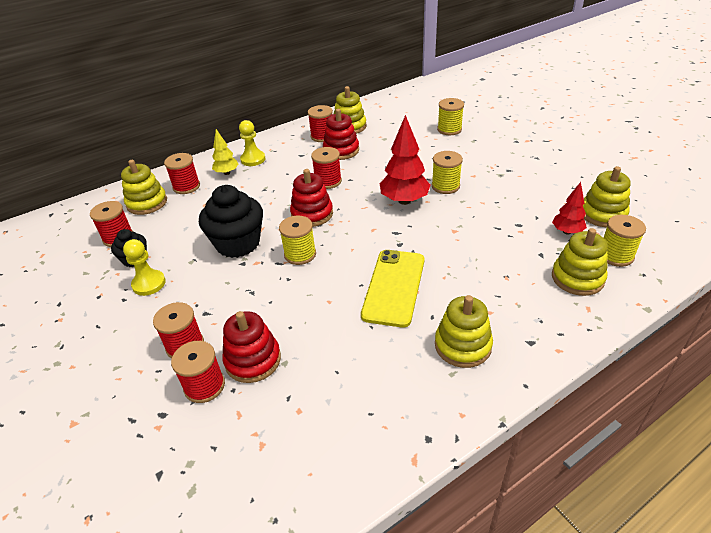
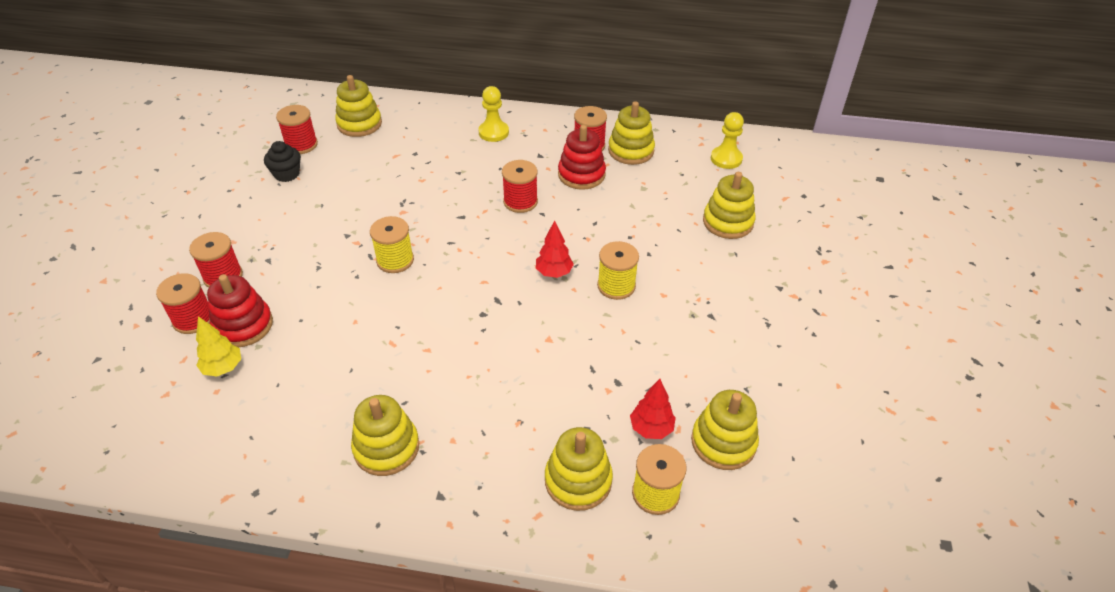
camera: 40 degrees right, 5 degrees up
yellow pawn [123,239,166,296] -> yellow pawn moved to [711,112,744,169]
red spool [164,153,200,194] -> none
black cupcake [199,185,263,258] -> none
yellow tree [212,129,239,175] -> yellow tree moved to [196,316,241,377]
red stacking toy [290,169,333,227] -> none
yellow phone [361,250,424,328] -> none
red tree [380,115,431,205] -> red tree [536,221,574,278], size x0.58
yellow spool [437,98,464,135] -> yellow stacking toy [703,172,756,239]

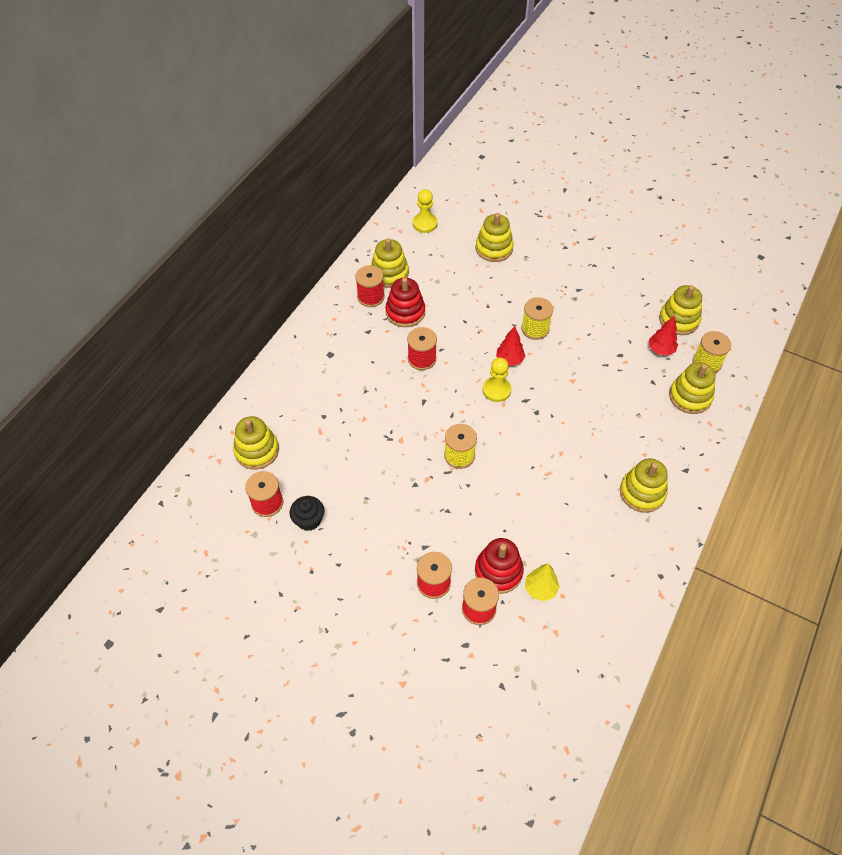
camera: 70 degrees left, 10 degrees up
yellow pawn [478,86,509,142] -> yellow pawn moved to [483,357,511,402]

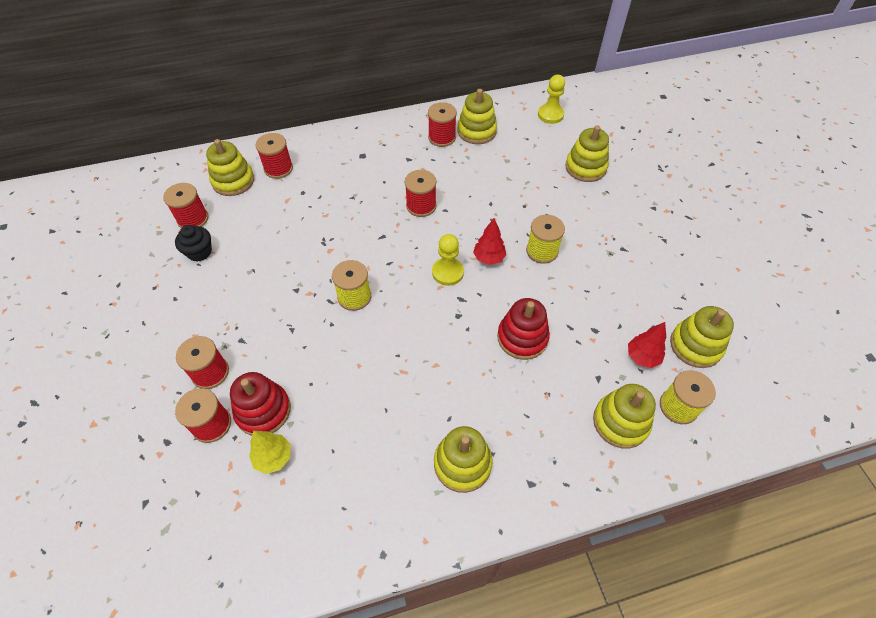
camera: 45 degrees right, 0 degrees up
red stacking toy [385,278,425,327] -> red stacking toy moved to [497,298,550,360]
none -> red spool [255,133,293,179]

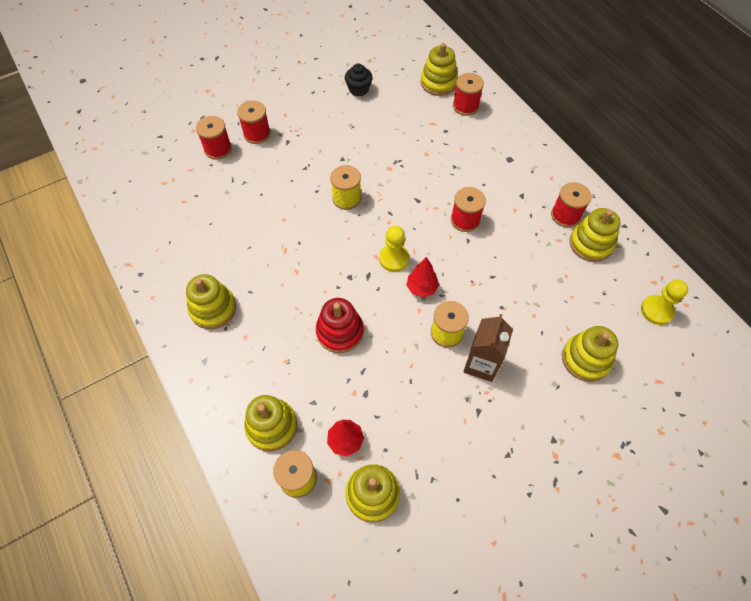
camera: 75 degrees right, 5 degrees up
red spool [163,183,209,228] -> none
red stacking toy [230,372,291,436] -> none
yellow tree [249,431,290,474] -> none
none -> brown carton [464,314,513,382]

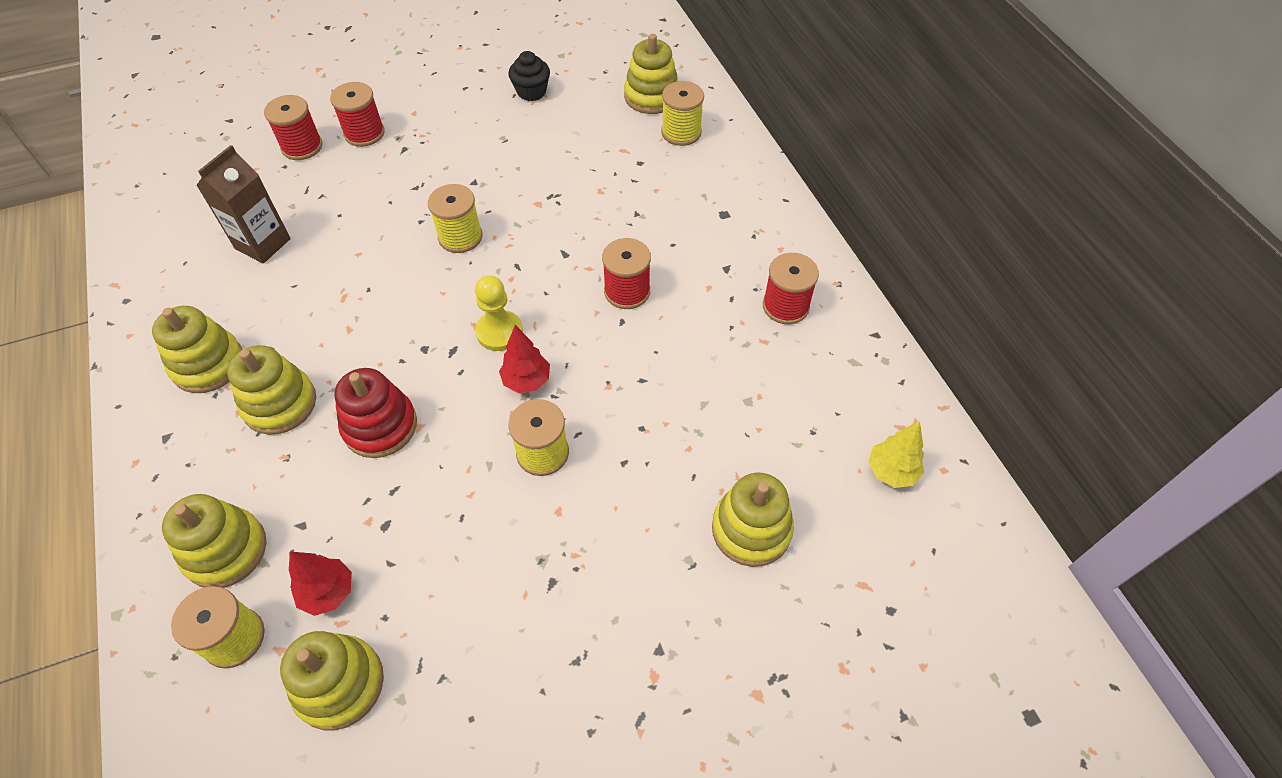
camera: 10 degrees right, 5 degrees down
red spool [453,73,484,116] -> yellow spool [661,81,704,146]
brown carton [464,314,513,382] -> brown carton moved to [196,145,291,264]
yellow stacking toy [569,208,620,262] -> yellow stacking toy moved to [227,345,316,435]
yellow pawn [641,280,688,325] -> yellow tree [868,421,924,488]

